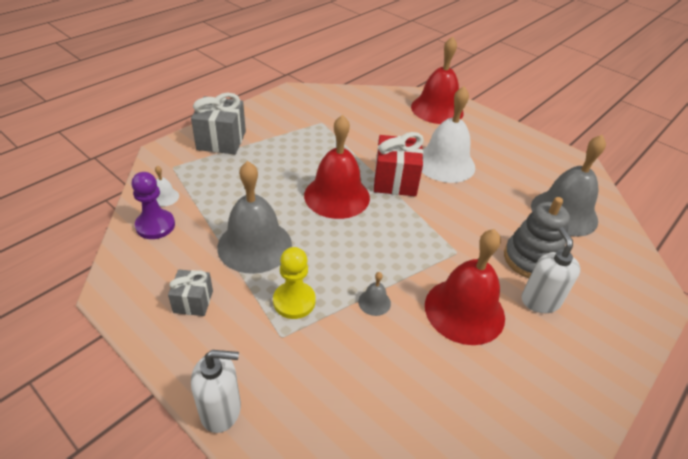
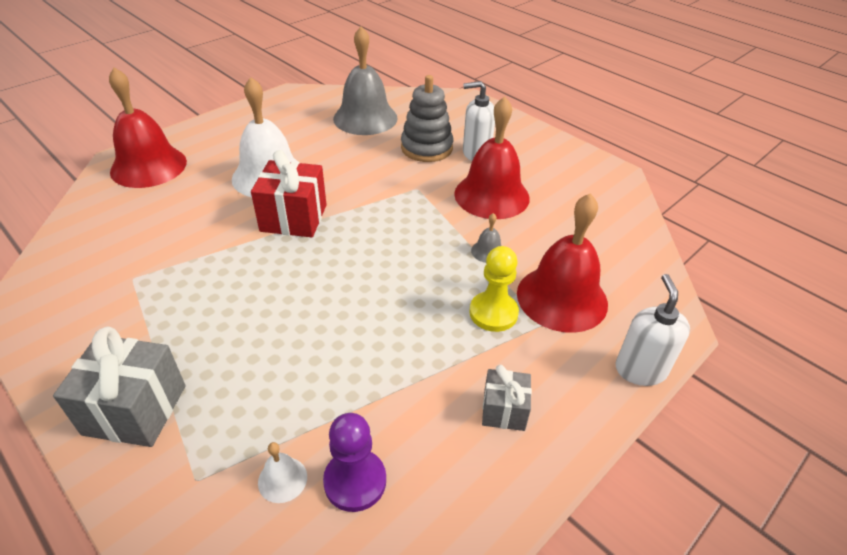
camera: 85 degrees left, 0 degrees up
grey bell [217,161,292,274] -> none
red bell [304,115,370,219] -> red bell moved to [517,193,608,333]

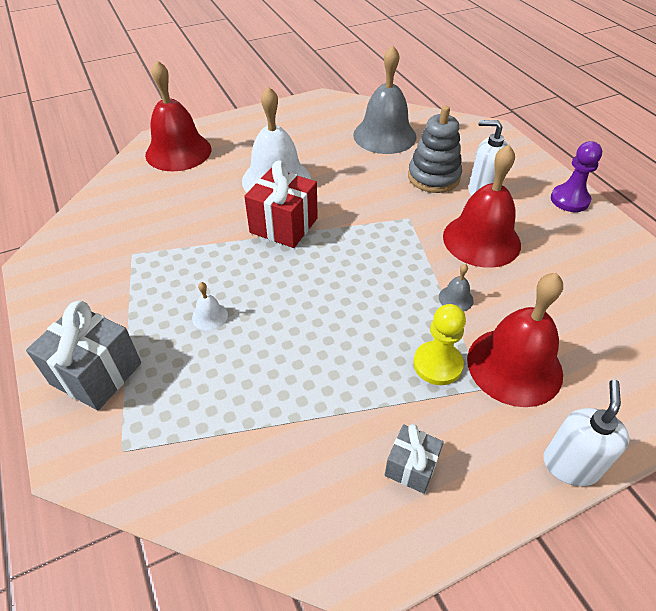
camera: 20 degrees right, 5 degrees up
white bell [258,442,307,503] -> white bell moved to [192,282,228,331]
purple pawn [323,413,386,512] -> purple pawn moved to [551,141,602,212]

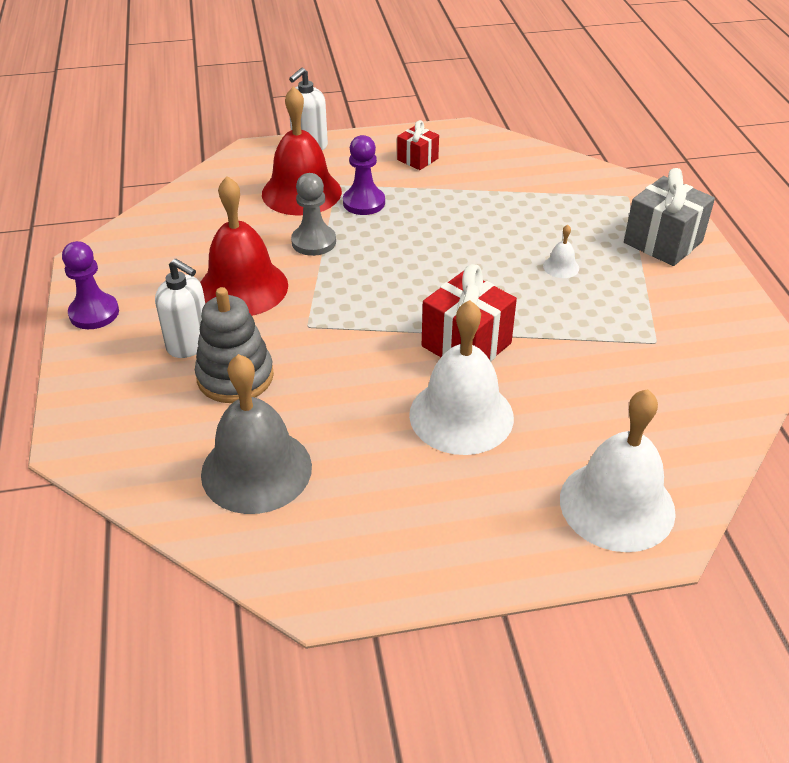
camera: 165 degrees left, 5 degrees down
red bell [145,60,211,171] -> white bell [560,389,676,552]
grey gift [385,424,444,494] -> red gift [397,120,439,170]
yellow pawn [413,304,466,385] -> purple pawn [343,135,385,215]
grey bell [439,264,474,312] -> grey pawn [291,173,336,256]

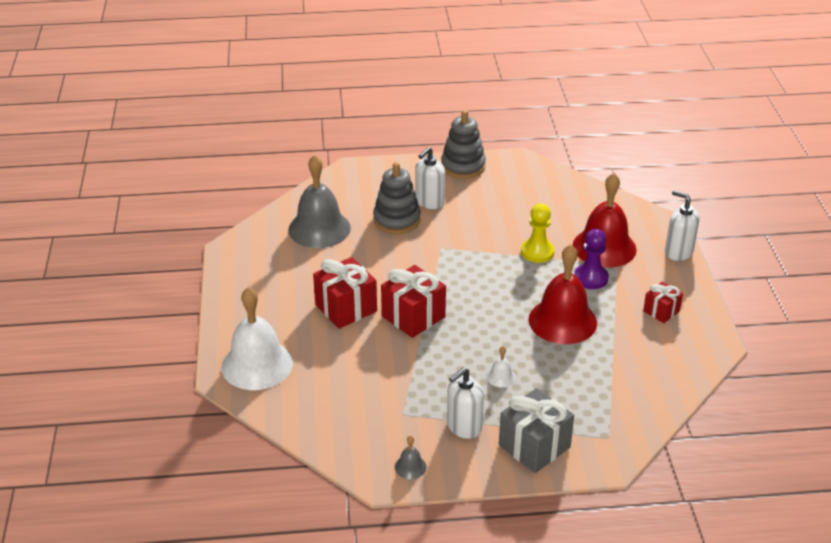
camera: 95 degrees right, 5 degrees down
purple pawn [62,241,119,329] -> grey stacking toy [441,110,486,179]
red bell [200,176,288,316] -> red bell moved to [529,244,597,344]
grey pawn [291,173,336,256] -> yellow pawn [521,204,555,263]
white bell [409,300,514,455] -> red gift [313,257,377,329]
none -> grey bell [395,436,426,479]
none -> white soap dispenser [447,367,484,439]

